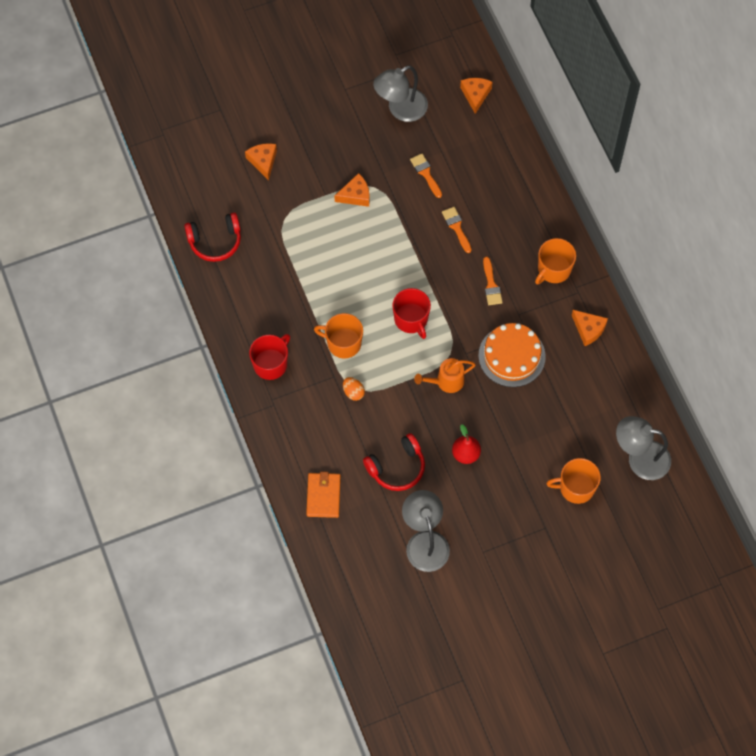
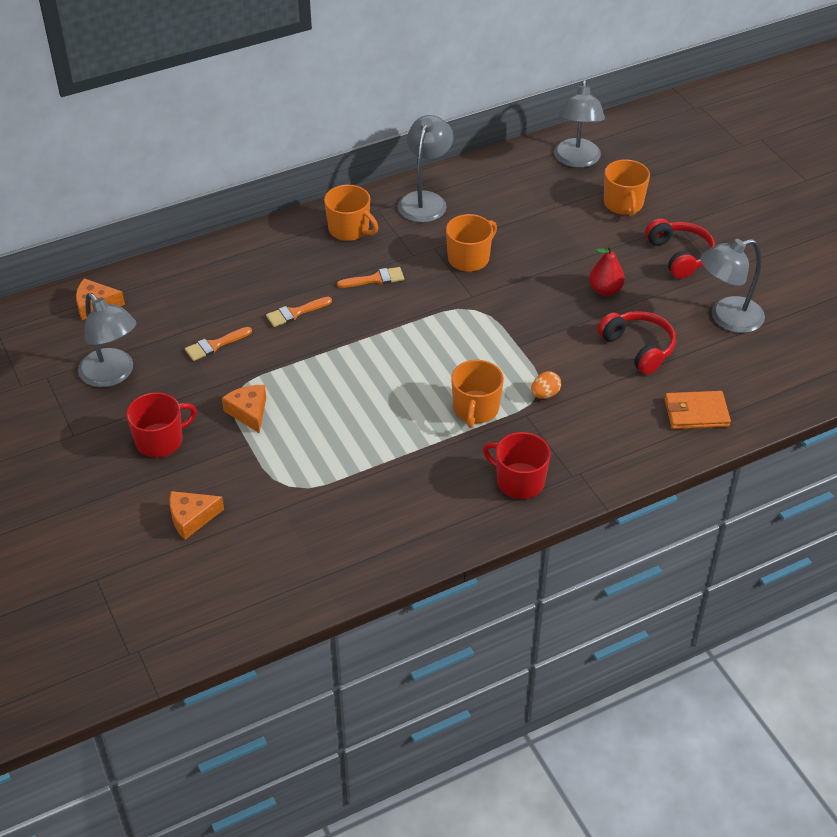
camera: 95 degrees left, 20 degrees down
red headphones [184,213,241,262] -> red headphones moved to [645,218,715,279]
red mug [392,288,431,339] -> red mug moved to [126,392,197,458]
orange watering can [414,358,476,393] -> none
orange cake [478,323,546,387] -> orange mug [446,214,497,272]
orange cheese [572,310,608,346] -> grey lamp [398,115,453,223]

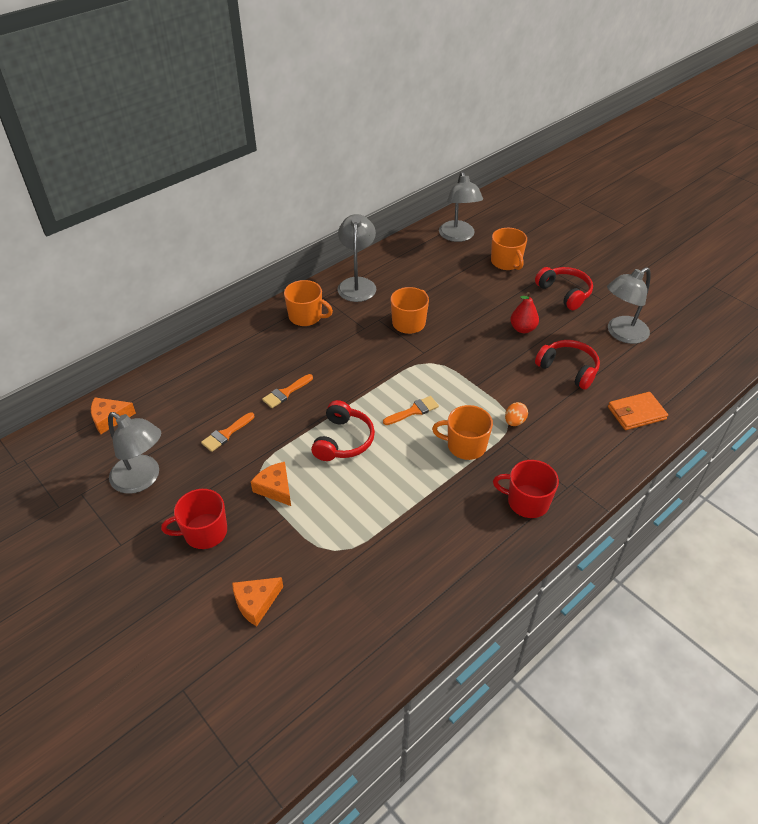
camera: 15 degrees left, 0 degrees up
red mug [126,392,197,458] -> red mug turned 150 degrees counterclockwise [161,489,227,549]
orange brush [337,267,404,288] -> orange brush moved to [383,396,439,425]
orange mug [451,360,504,428] -> orange mug turned 105 degrees clockwise [432,405,493,460]
none -> red headphones [311,400,375,461]

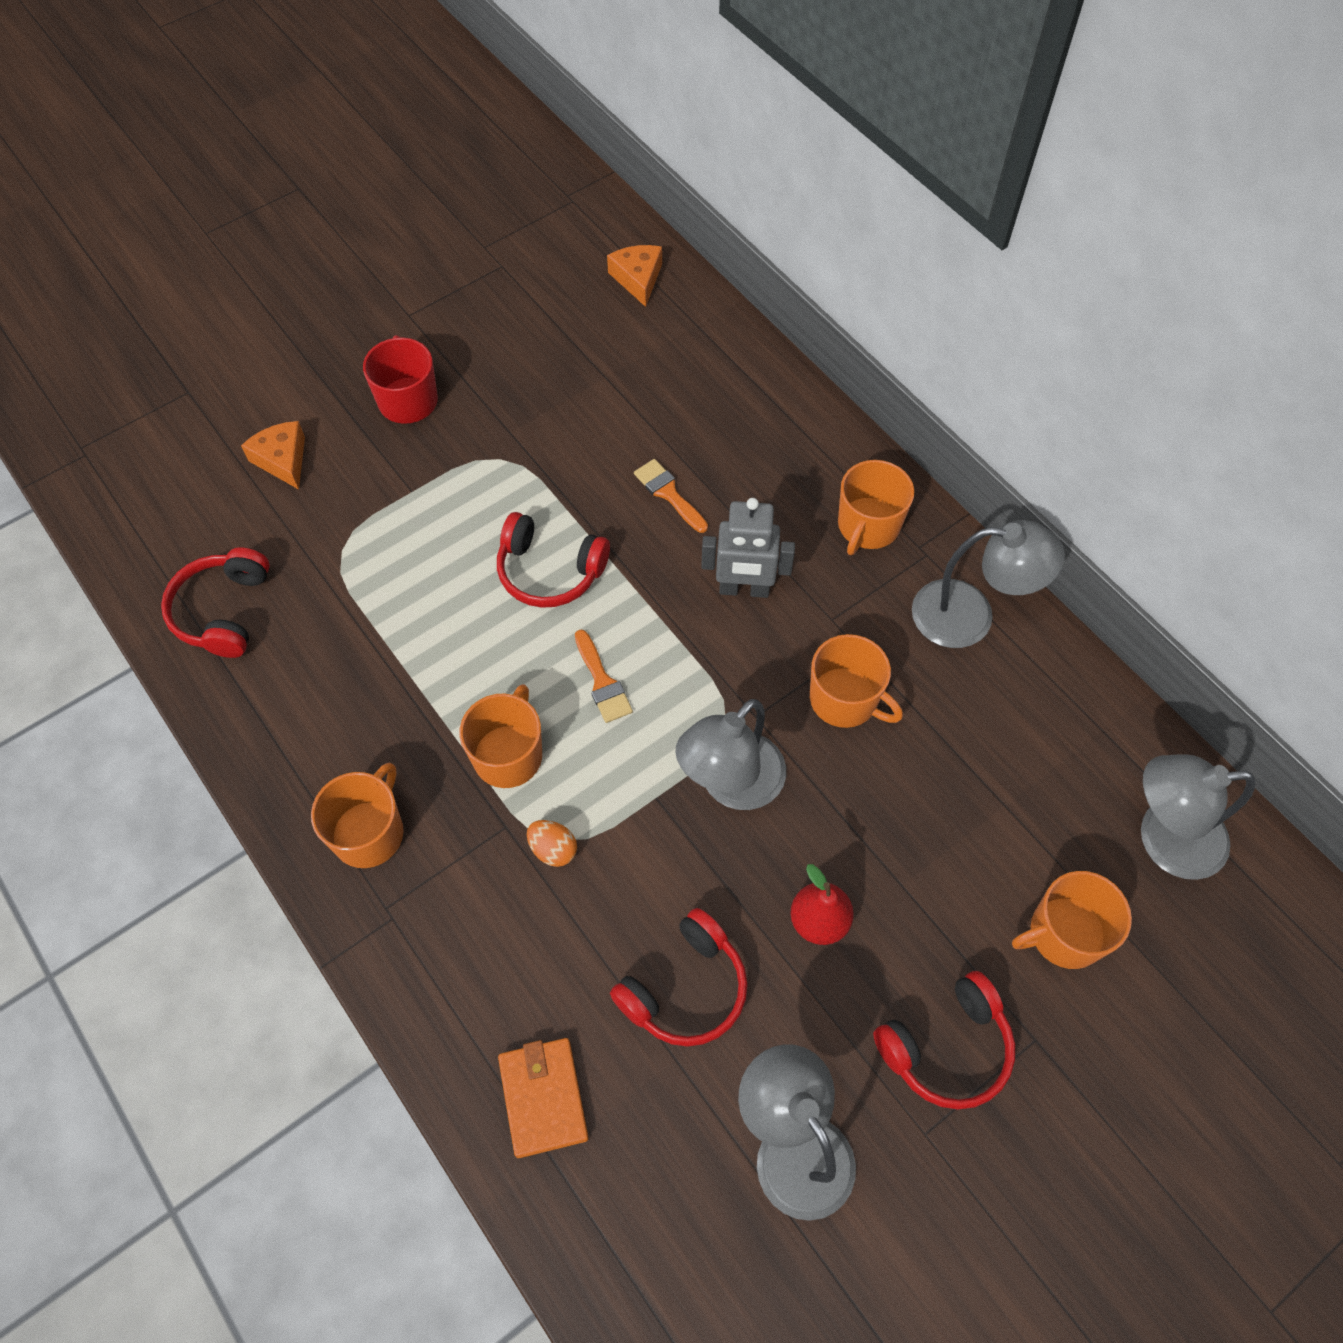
camera: 95 degrees right, 15 degrees up
grey lamp [108,412,161,494] -> grey lamp moved to [675,699,786,810]
orange brush [201,412,254,452] -> none
orange cheese [251,462,291,506] -> none
red mug [493,460,559,518] -> orange mug [311,763,403,868]
none -> red headphones [161,548,270,658]
none -> grey robot [701,498,795,598]

